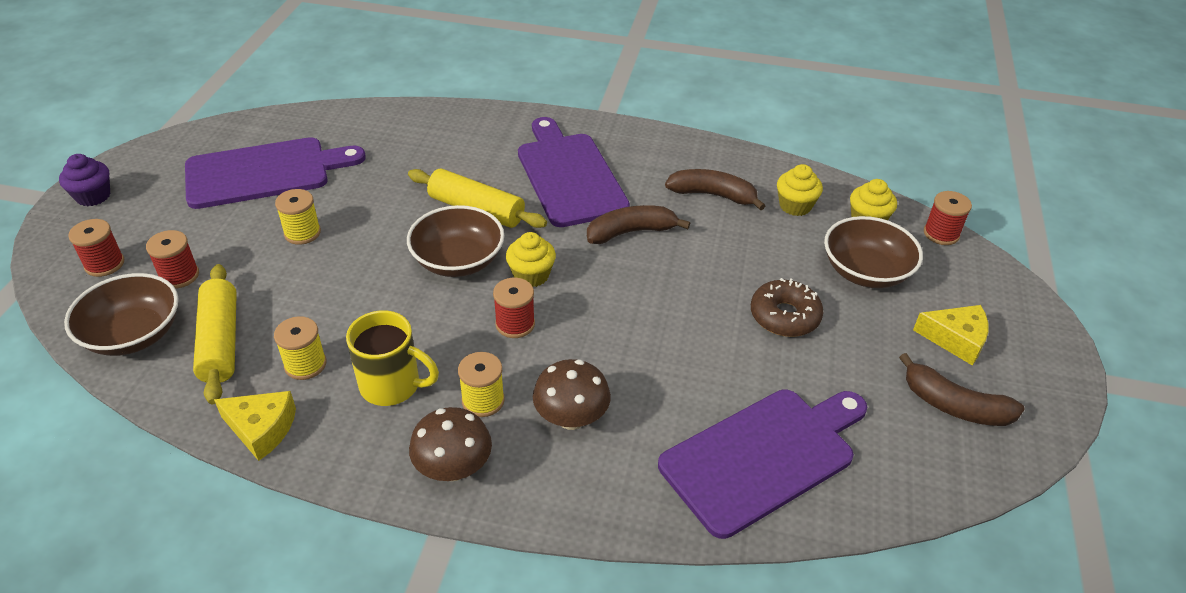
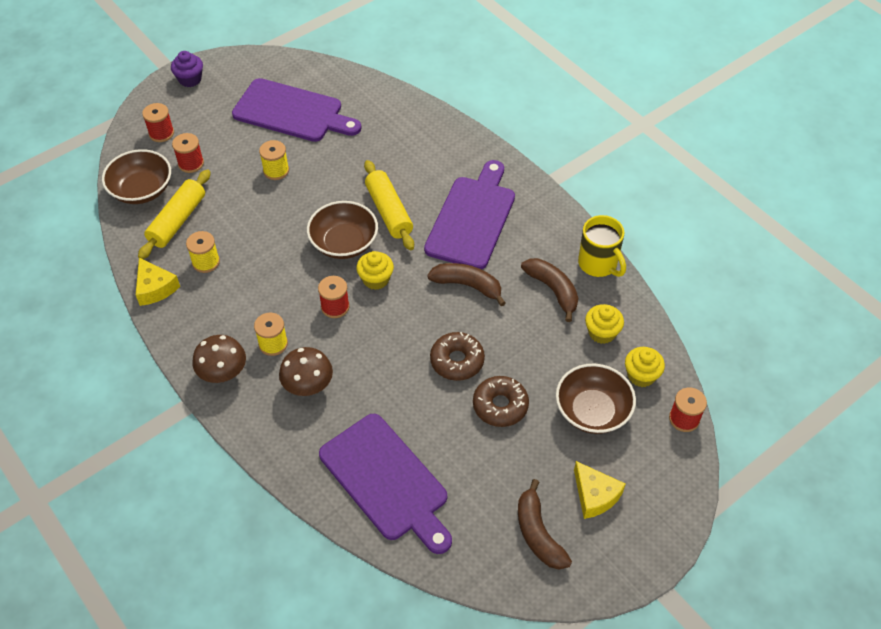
camera: 40 degrees right, 10 degrees up
yellow mug [346,310,439,406] -> yellow mug moved to [578,215,626,277]
purple cutting board [658,389,867,539] -> purple cutting board turned 45 degrees clockwise [319,414,452,554]
none -> brown donut [430,332,485,381]

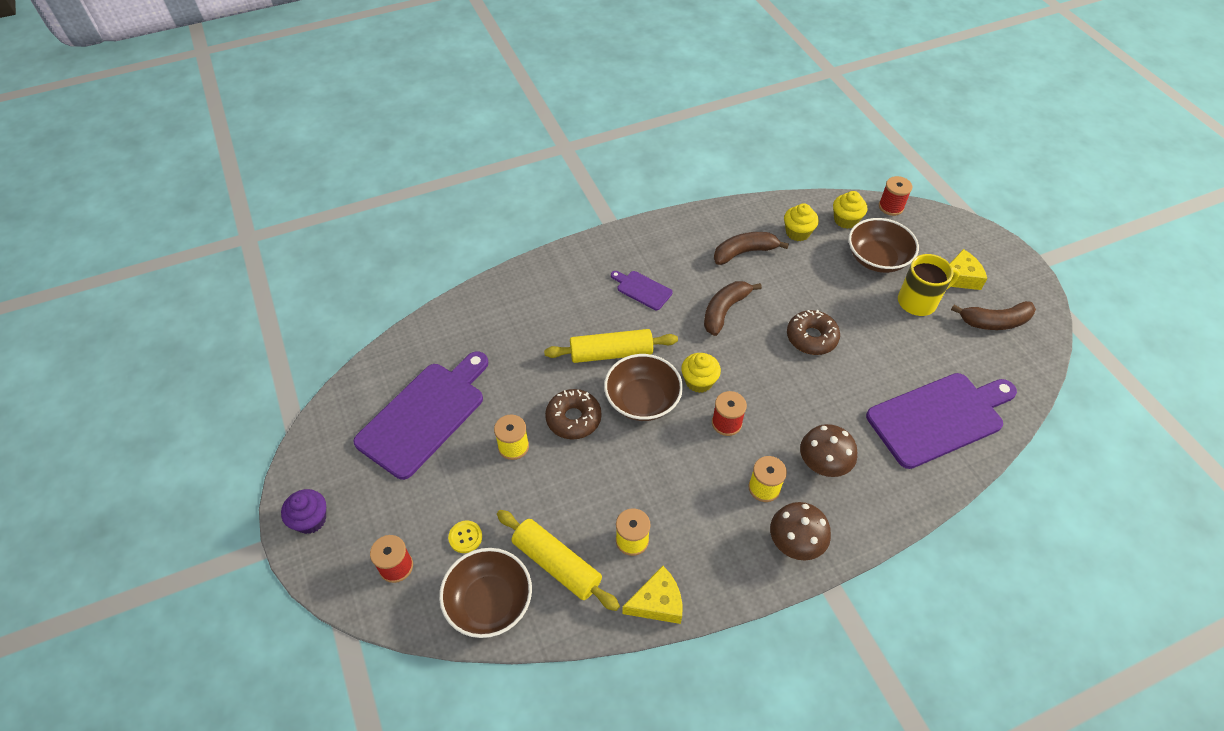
camera: 75 degrees left, 0 degrees up
red spool [172,133,204,173] -> yellow button [448,521,482,553]
purple cutting board [424,160,515,269] -> purple cutting board [611,271,673,310], size x0.46
brown donut [473,376,529,427] -> brown donut moved to [545,389,602,439]
yellow mug [578,215,626,277] -> yellow mug moved to [898,254,960,316]

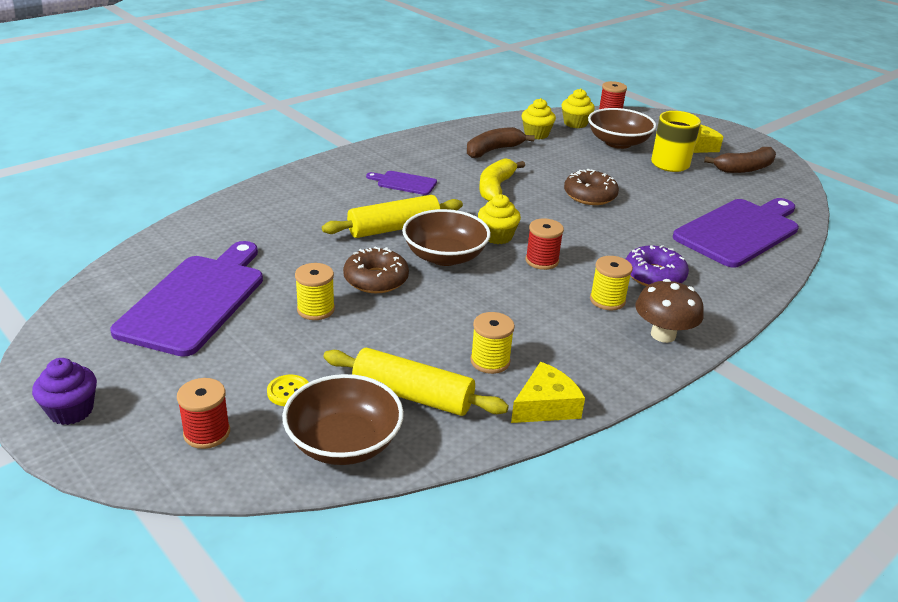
camera: 20 degrees left, 20 degrees down
brown banana [704,281,762,336] -> yellow banana [479,158,525,201]
brown mushroom [800,424,857,477] -> purple donut [626,245,689,286]

